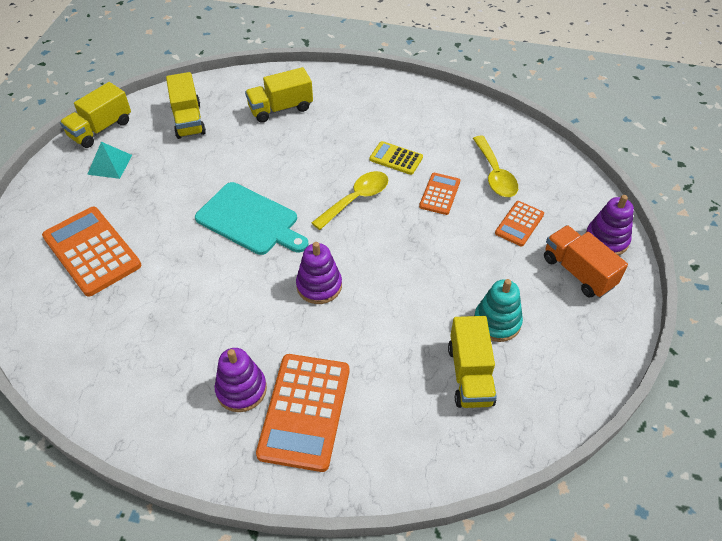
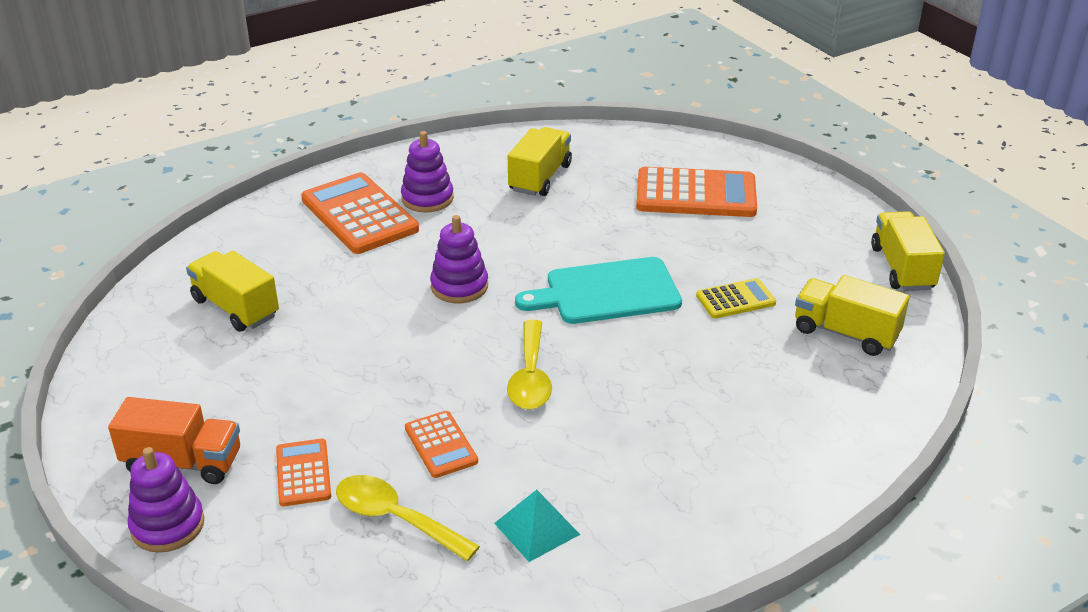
camera: 135 degrees right, 15 degrees down
turquoise pyramid [87,142,132,179] -> turquoise pyramid moved to [494,490,580,562]
yellow truck [245,67,313,123] -> yellow truck moved to [508,127,572,196]
yellow calculator [369,141,423,175] -> yellow calculator moved to [696,278,776,319]
turquoise stacking toy [474,279,523,342] -> none

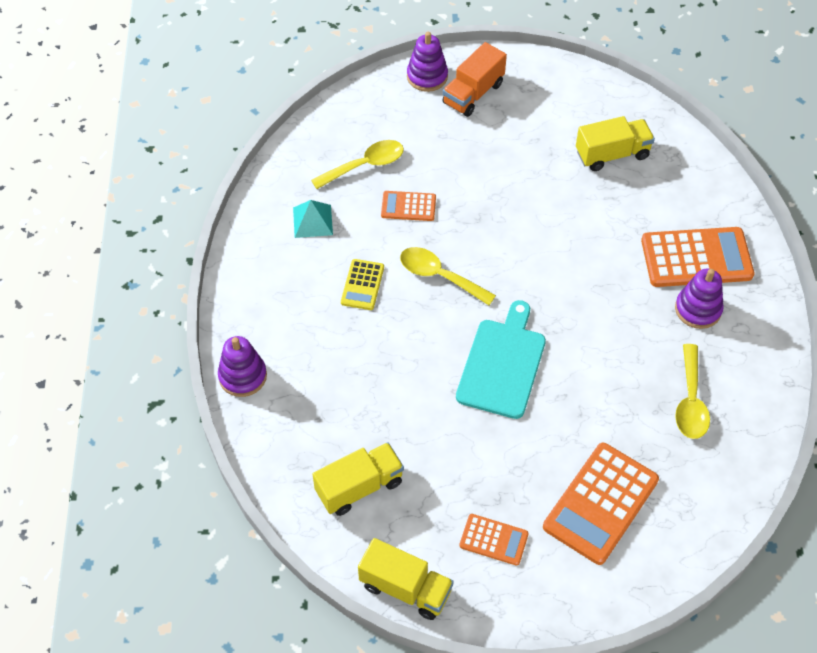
camera: 120 degrees right, 20 degrees up
orange calculator [276,439,331,506] -> orange calculator moved to [459,514,529,566]
purple stacking toy [430,215,488,303] -> purple stacking toy moved to [218,336,267,397]
yellow truck [508,127,572,196] -> yellow spoon [675,344,710,439]
yellow calculator [696,278,776,319] -> yellow calculator moved to [341,259,384,310]

